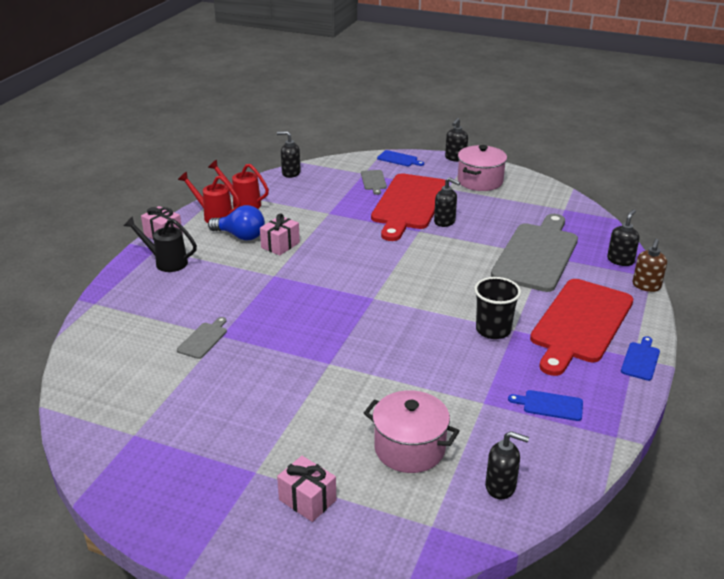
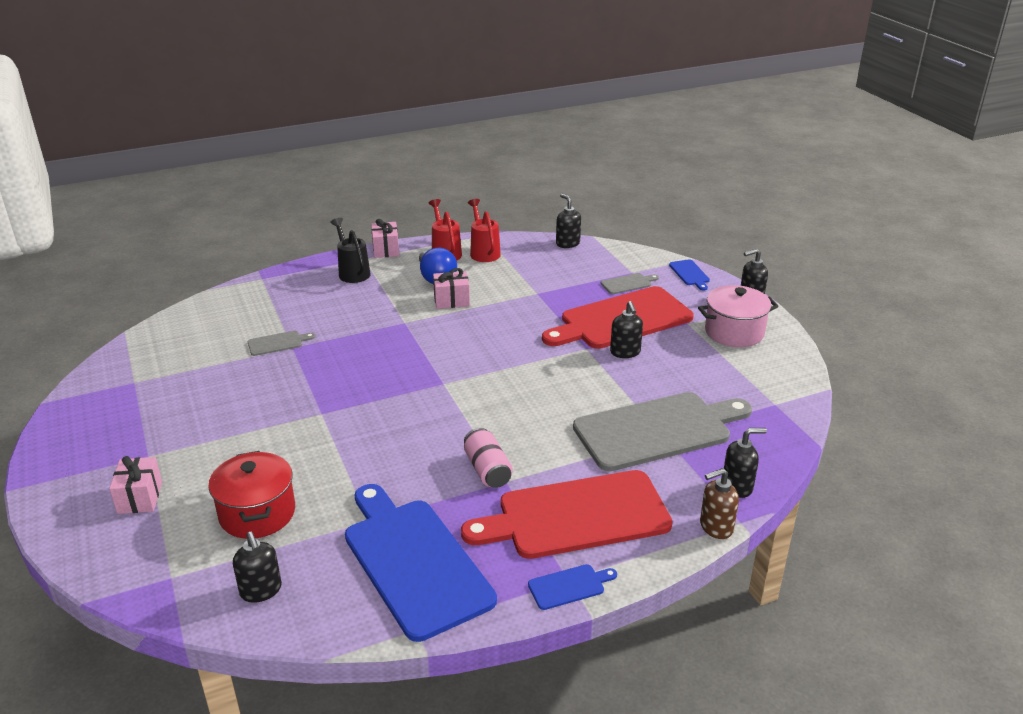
camera: 45 degrees right, 0 degrees up
grey cutting board [361,170,387,195] -> grey cutting board turned 150 degrees counterclockwise [601,273,659,294]
pink pot [364,390,460,473] -> red pot [208,451,295,539]
black cup [474,277,521,339] -> pink can [464,428,513,488]
blue cutting board [508,390,583,421] -> blue cutting board [345,484,497,642], size x2.47

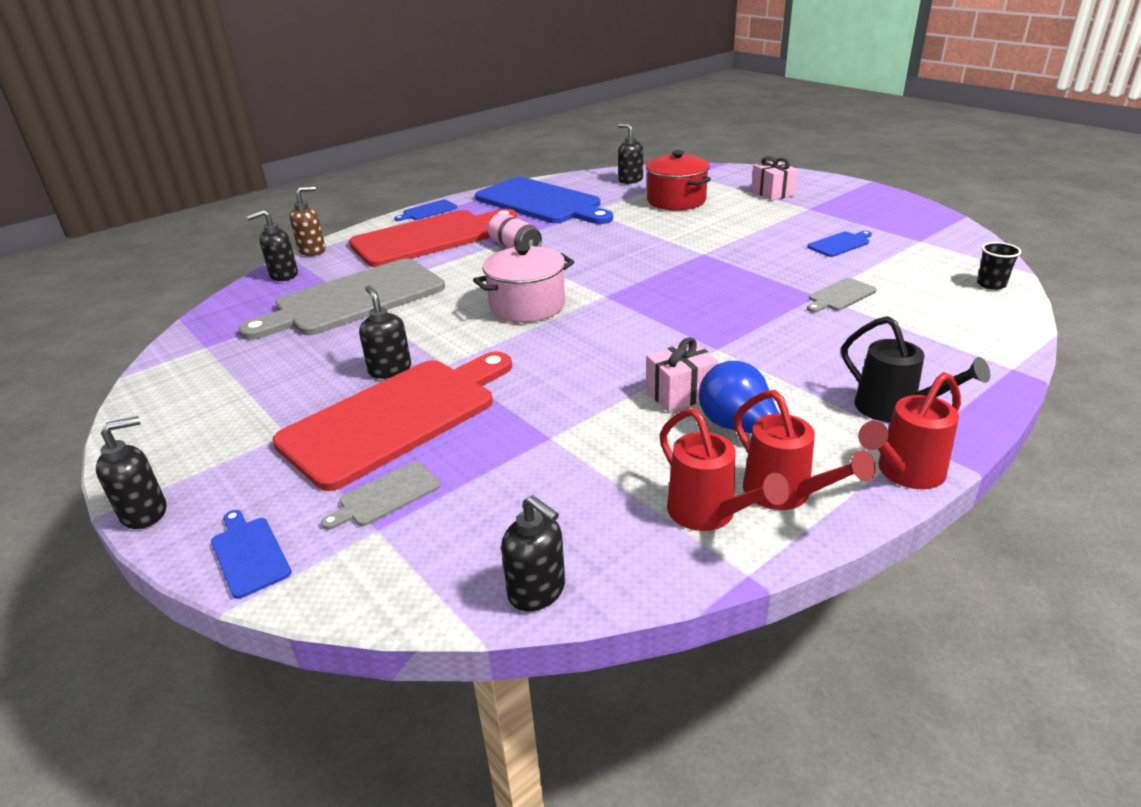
camera: 165 degrees right, 0 degrees up
pink gift [371,219,399,258] -> red watering can [858,372,961,489]
pink pot [698,285,778,347] -> pink pot moved to [473,244,574,323]
none -> blue cutting board [807,231,872,257]
none -> black cup [977,242,1021,290]

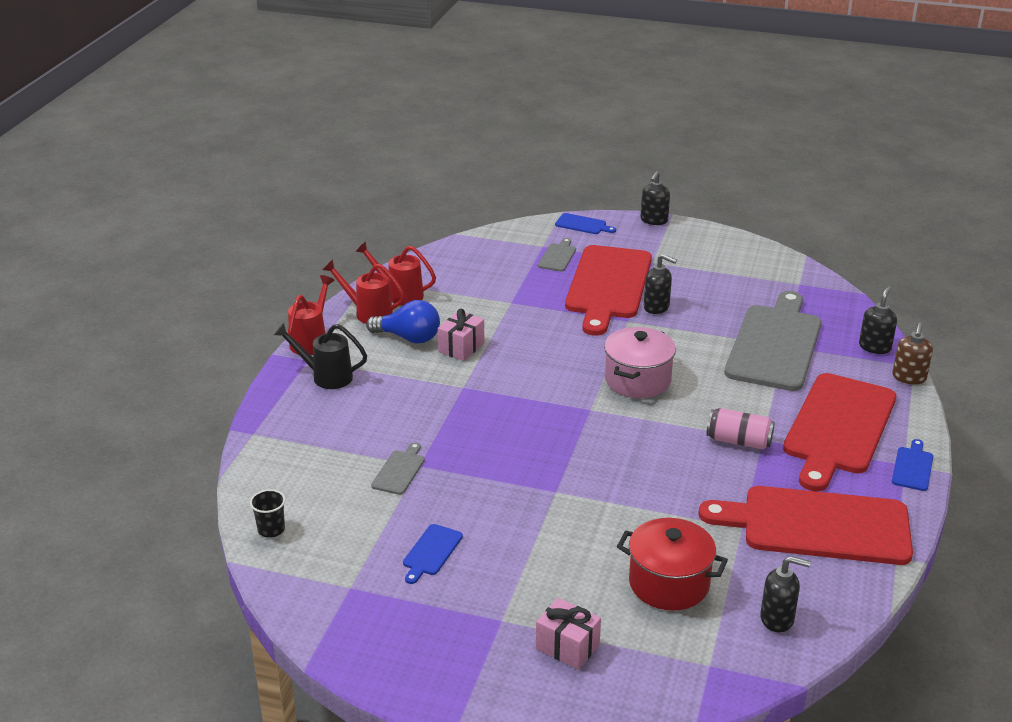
camera: 145 degrees right, 0 degrees up
blue cutting board [475,177,613,224] -> red cutting board [698,486,913,565]
black soap dispenser [501,495,565,611] -> none

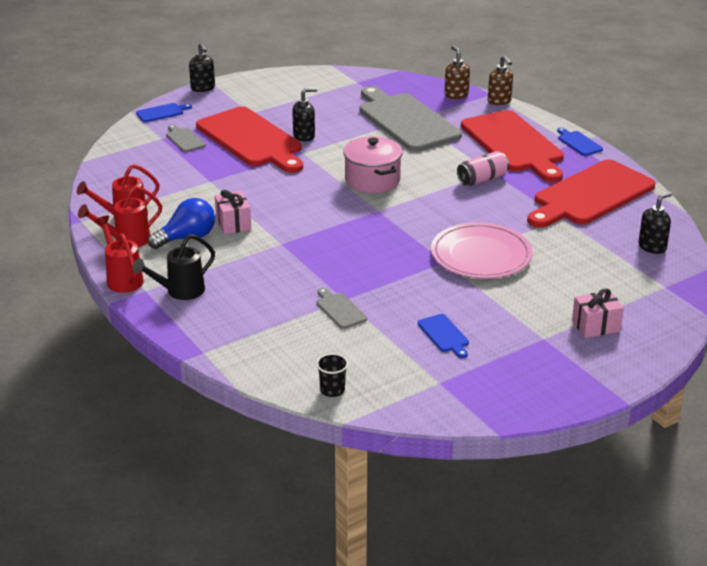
camera: 50 degrees left, 0 degrees up
red pot [617,518,728,611] -> none
black soap dispenser [859,286,897,354] -> brown soap dispenser [445,46,470,99]
none -> pink plate [431,222,533,278]

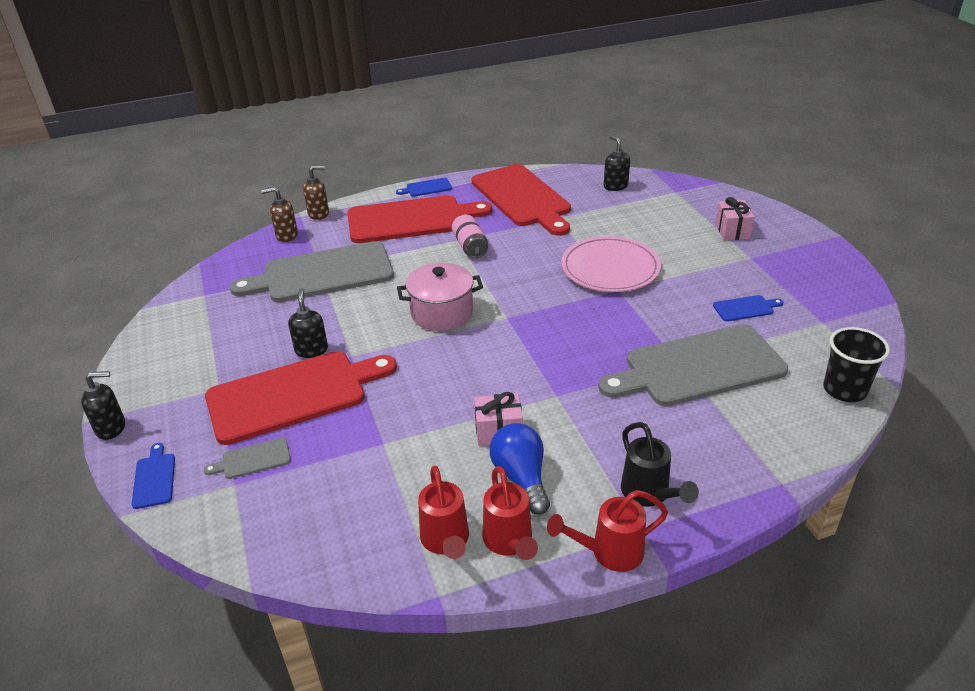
camera: 75 degrees left, 5 degrees up
black cup [316,353,348,397] -> black cup [823,327,890,402], size x1.66
grey cutting board [317,288,367,329] -> grey cutting board [598,324,788,406], size x2.47

